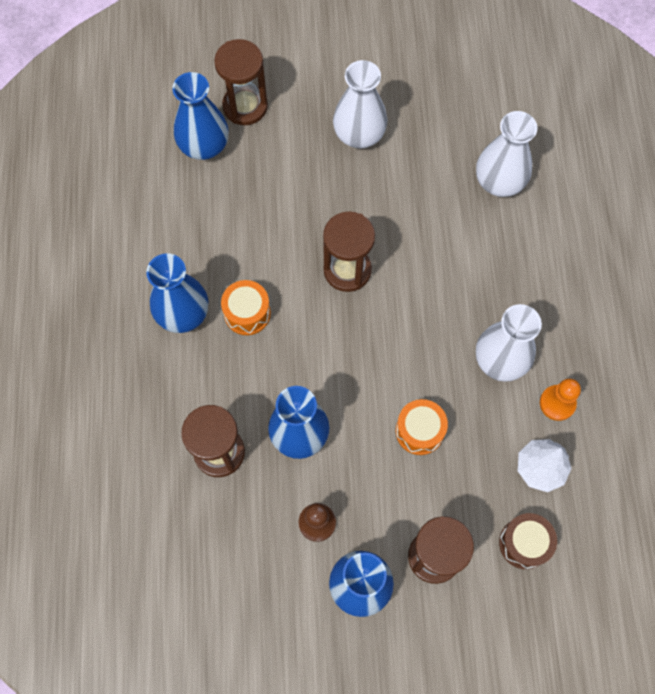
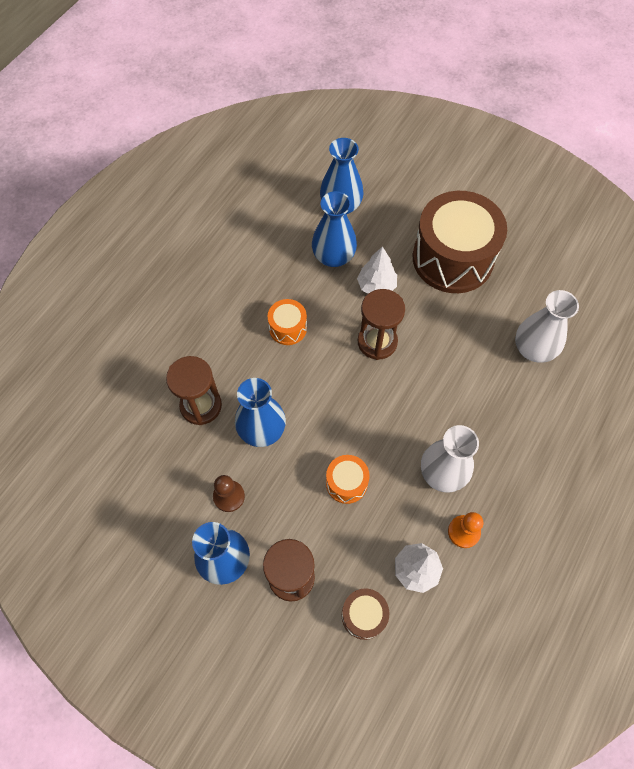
camera: 35 degrees right, 5 degrees down
blue vase [146,253,208,333] -> blue vase moved to [312,191,357,267]
brown hourglass [214,39,268,125] -> none
white vase [333,60,387,148] -> brown drum [413,191,507,293]
none -> white tree [357,246,397,294]

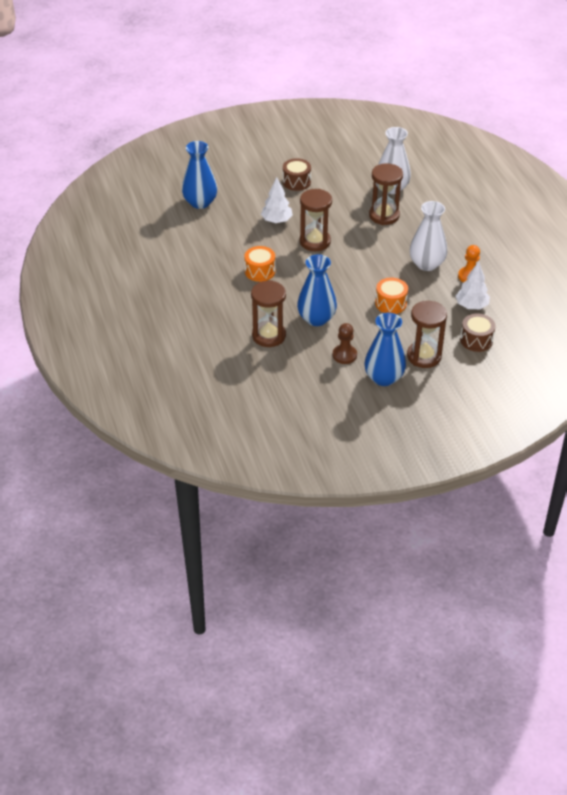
camera: 50 degrees left, 20 degrees down
blue vase [312,191,357,267] -> none
brown drum [413,191,507,293] -> brown drum [283,158,311,191], size x0.45
none -> brown hourglass [369,163,403,225]

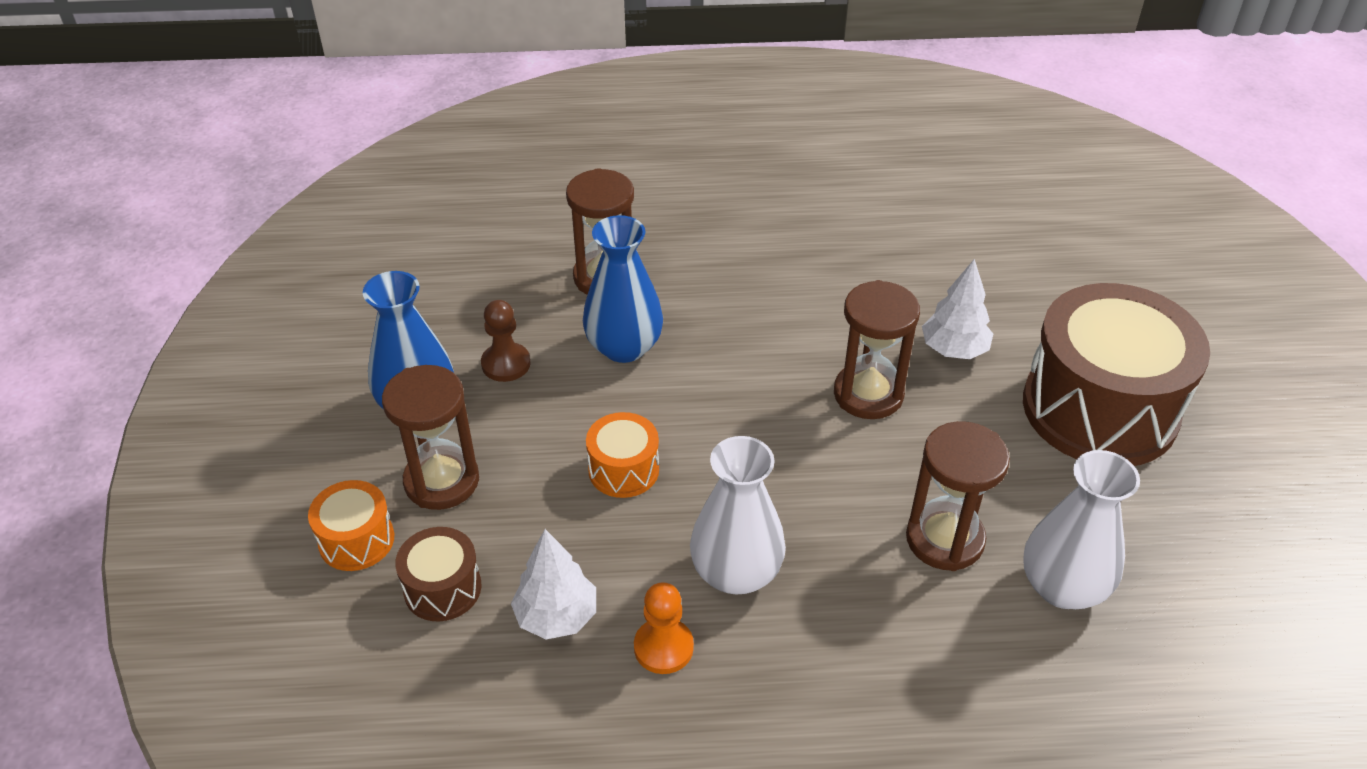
camera: 105 degrees right, 0 degrees up
blue vase [182,141,217,209] -> none
orange drum [244,246,275,282] -> orange drum moved to [308,480,394,571]
brown drum [283,158,311,191] -> brown drum [1023,283,1210,466], size x2.25

